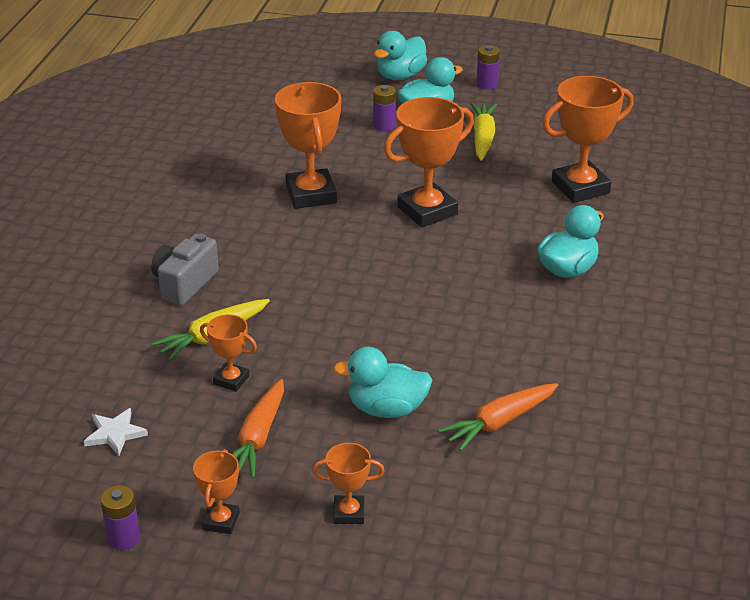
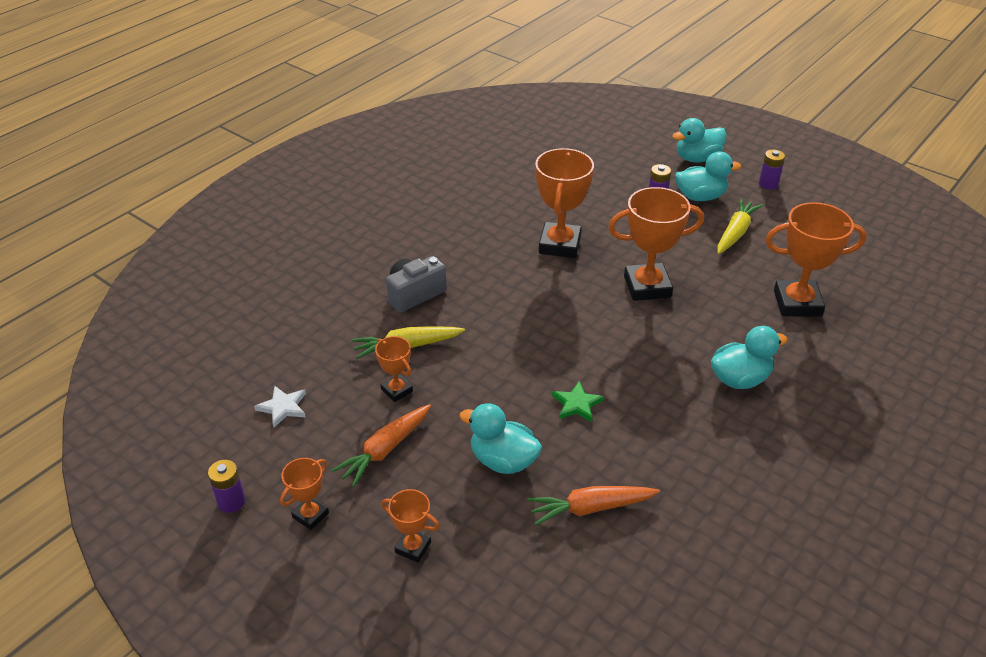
camera: 25 degrees right, 5 degrees up
none -> green star [552,381,604,422]

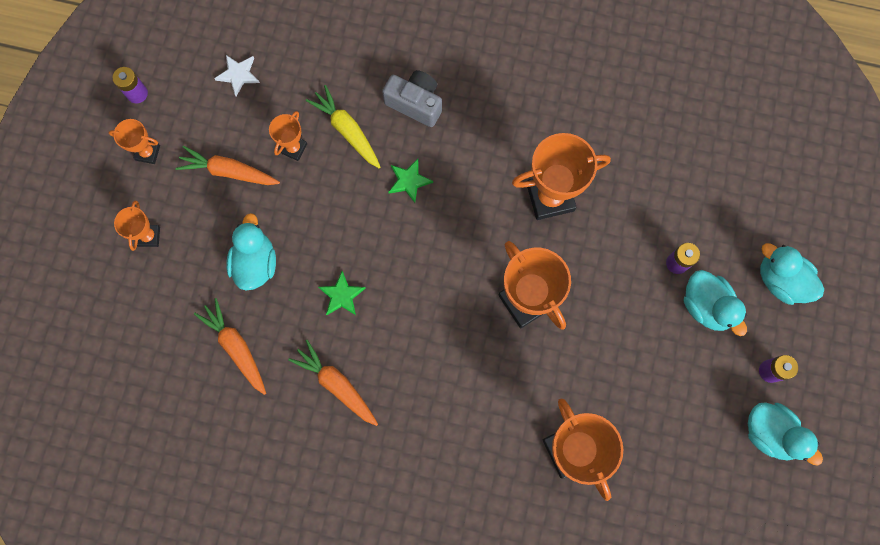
camera: 65 degrees right, 35 degrees up
turquoise duck [711,326,787,389] -> turquoise duck moved to [748,402,823,465]
yellow carrot [717,198,763,254] -> none
none -> orange carrot [288,340,378,426]
none -> green star [389,159,433,203]

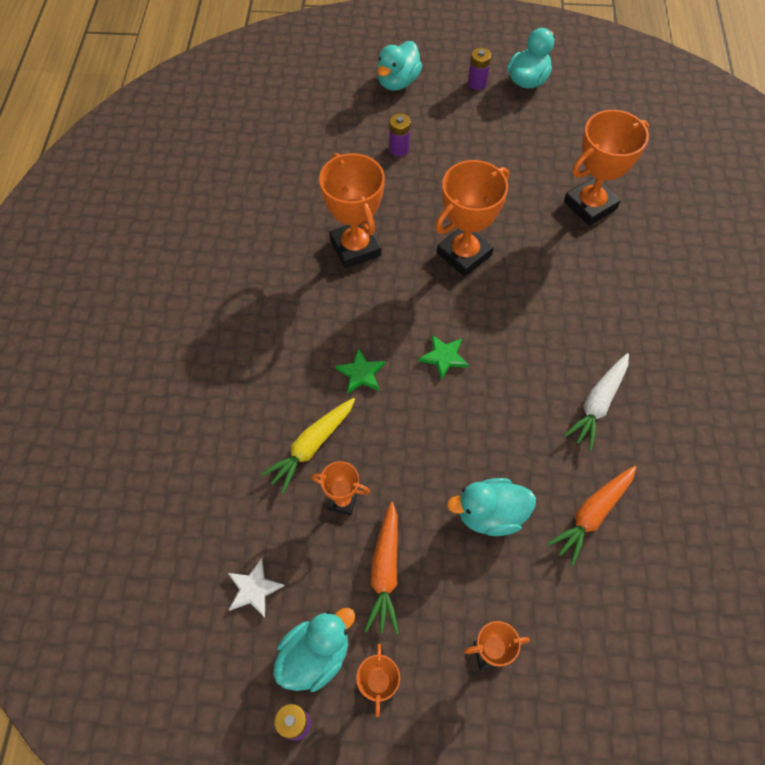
camera: 100 degrees left, 15 degrees down
orange carrot [288,340,378,426] -> white carrot [564,353,629,451]
green star [318,271,366,315] -> green star moved to [418,335,469,380]
grey camera [382,70,442,127] -> none
turquoise duck [684,270,747,336] -> turquoise duck moved to [273,608,355,692]

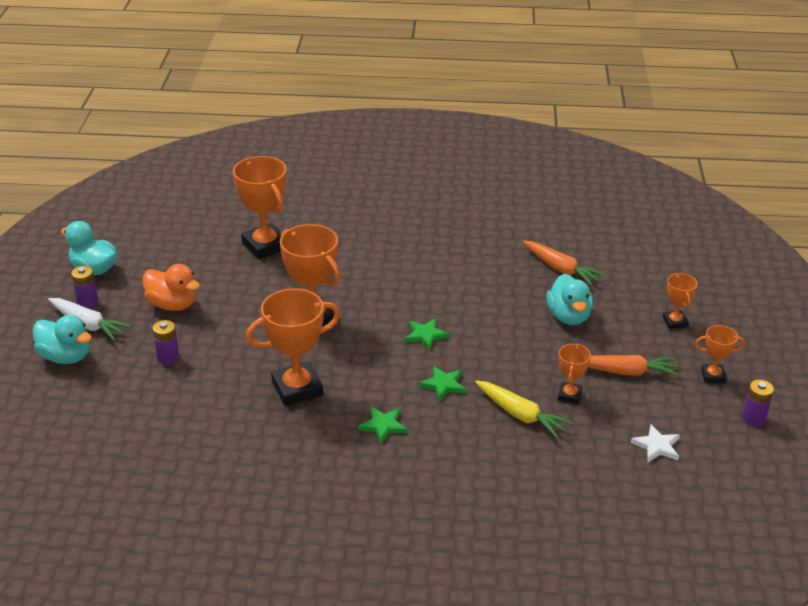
camera: 90 degrees left, 25 degrees down
turquoise duck [273,608,355,692] -> none
white carrot [564,353,629,451] -> white carrot moved to [48,298,131,340]
none -> orange duck [143,264,200,311]
none -> green star [358,407,408,444]

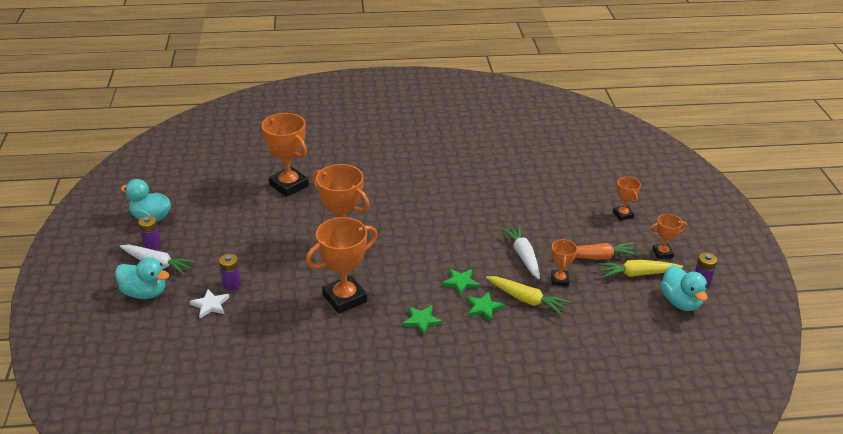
camera: 10 degrees left, 0 degrees up
orange duck [143,264,200,311] -> none
green star [405,318,449,350] -> green star moved to [467,292,504,322]
orange carrot [523,241,605,286] -> none
turquoise duck [546,274,593,325] -> turquoise duck moved to [660,265,708,311]
white star [631,425,680,462] -> white star moved to [190,289,230,318]
none -> white carrot [501,225,540,279]
none -> yellow carrot [598,260,683,278]

